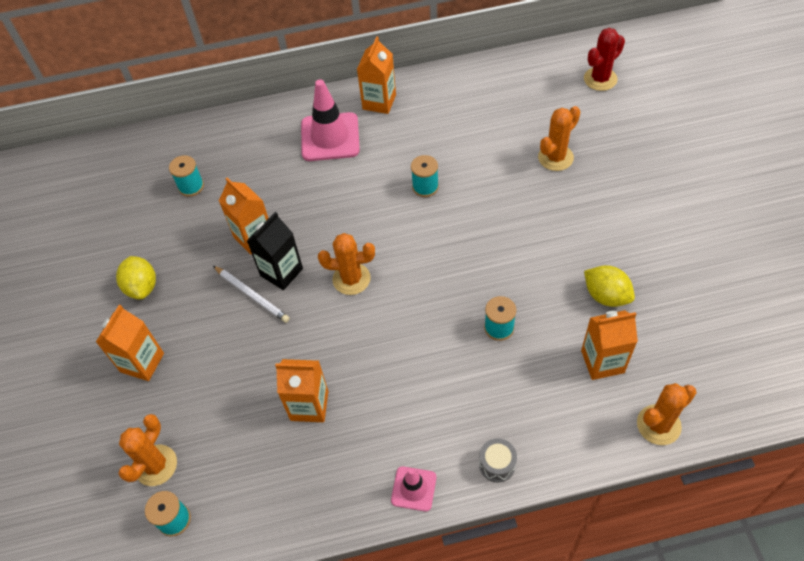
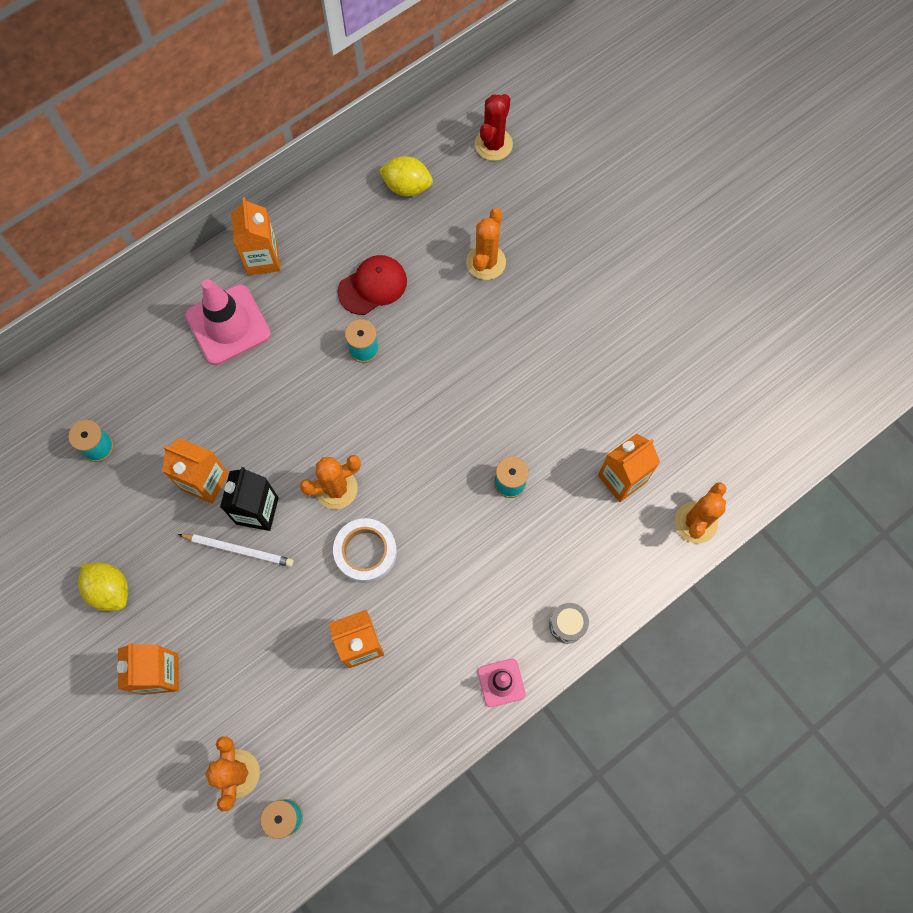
camera: 30 degrees left, 15 degrees up
yellow lemon [584,265,635,307] -> yellow lemon moved to [379,156,433,196]
none -> white tape [333,518,397,583]
none -> red cap [337,255,407,315]

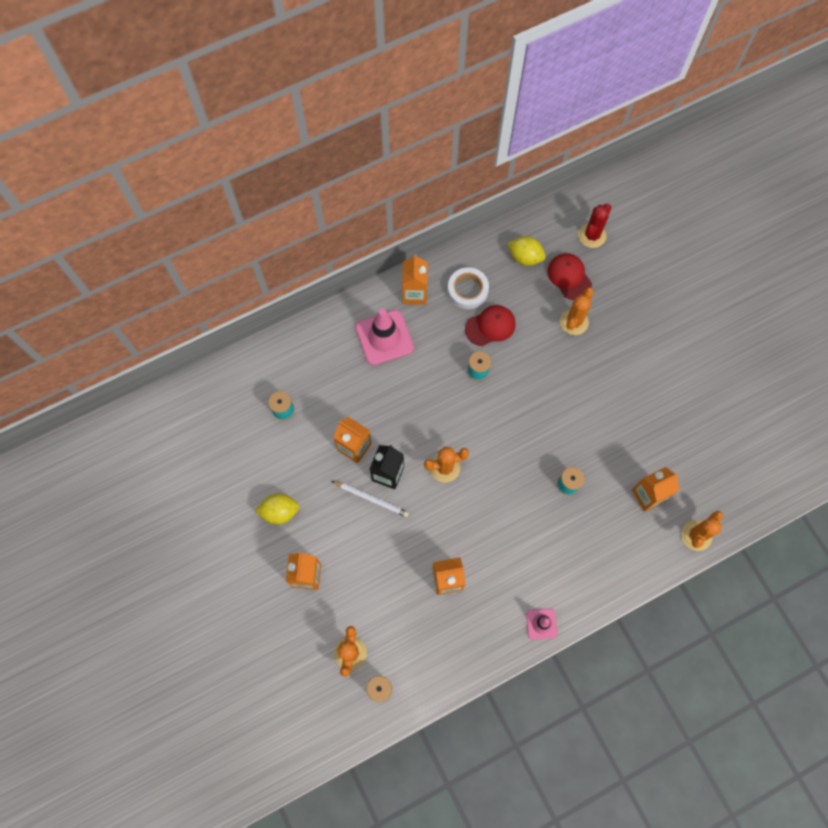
camera: 10 degrees right, 0 degrees up
yellow lemon [78,563,128,611] -> yellow lemon turned 60 degrees counterclockwise [255,493,300,524]
white tape [333,518,397,583] -> white tape moved to [448,267,489,309]
grey drum [549,603,589,644] -> none
none -> red cap [547,253,592,300]

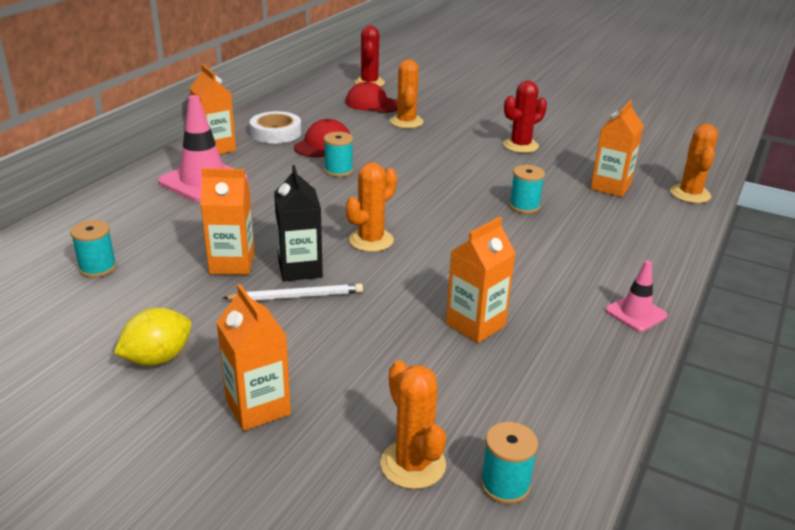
camera: 35 degrees left, 40 degrees down
yellow lemon [508,237,546,266] -> none
none -> red cactus [503,80,547,153]

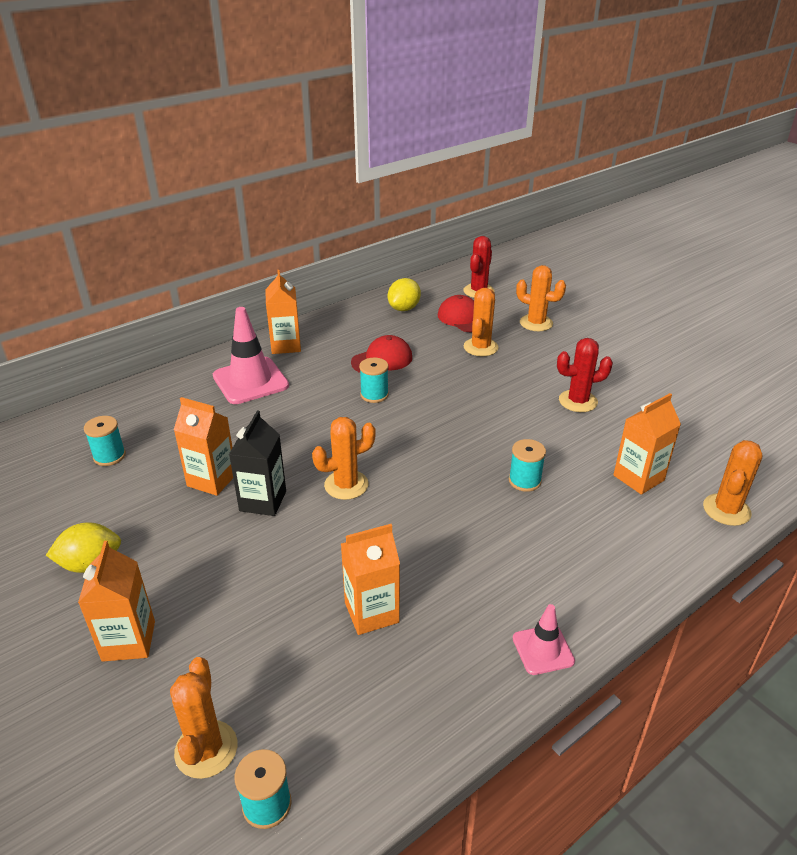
camera: 25 degrees right, 5 degrees up
white pencil [223,283,363,300] -> none
white tape [250,111,301,143] -> none
none -> yellow lemon [388,278,421,311]
none -> orange cactus [516,265,566,331]

